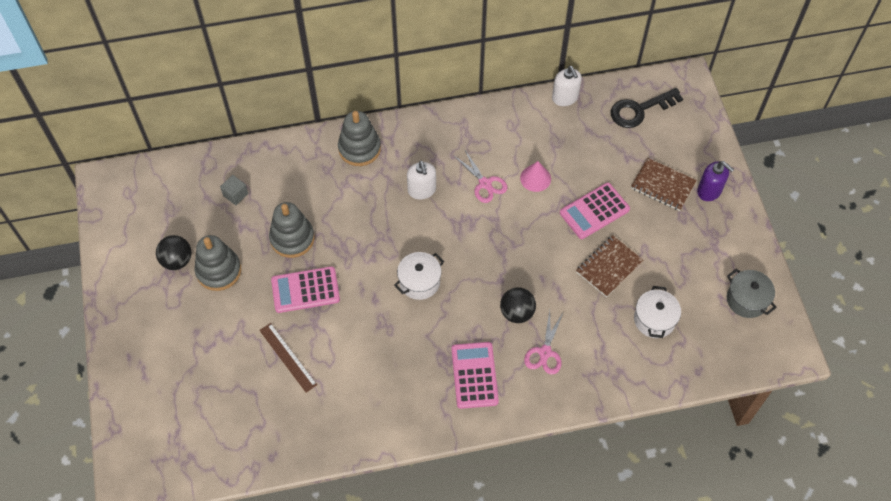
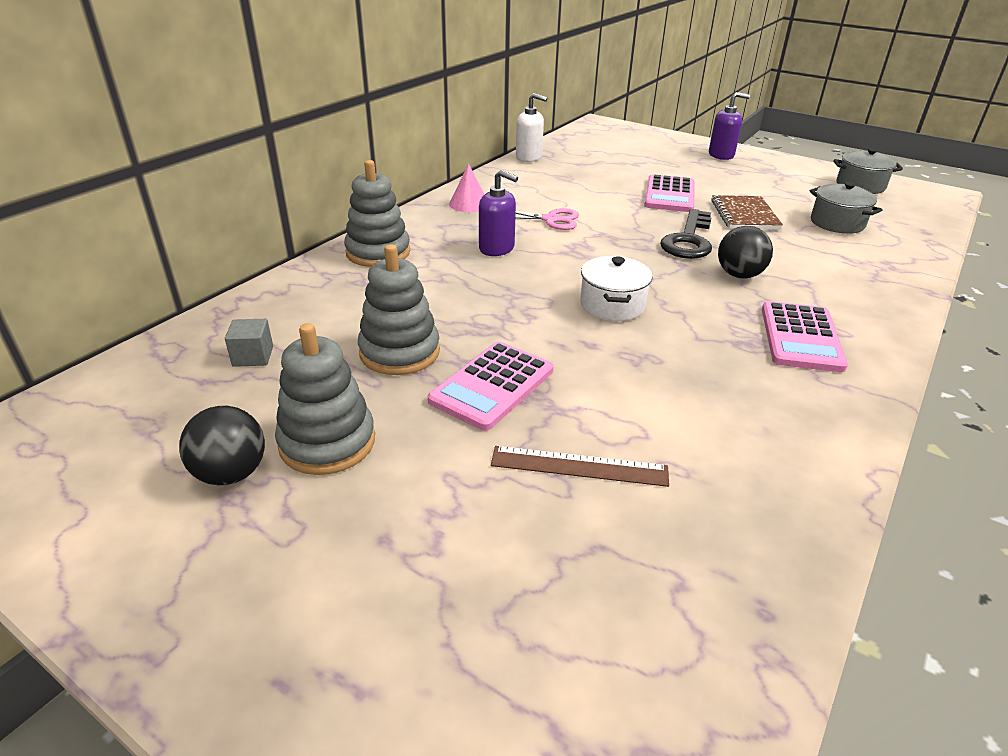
camera: 45 degrees left, 25 degrees down
white soap dispenser [407,161,436,200] -> purple soap dispenser [479,170,518,256]
pink calculator [452,342,499,409] -> pink calculator turned 120 degrees counterclockwise [762,301,848,372]
pink cone [520,161,551,192] -> pink cone moved to [449,164,484,212]
pink scissors [524,310,564,375] -> none
black key [611,88,683,128] -> black key moved to [660,209,712,259]
brown notebook [631,158,697,211] -> none
white pot [634,286,681,338] -> grey pot [809,182,882,234]

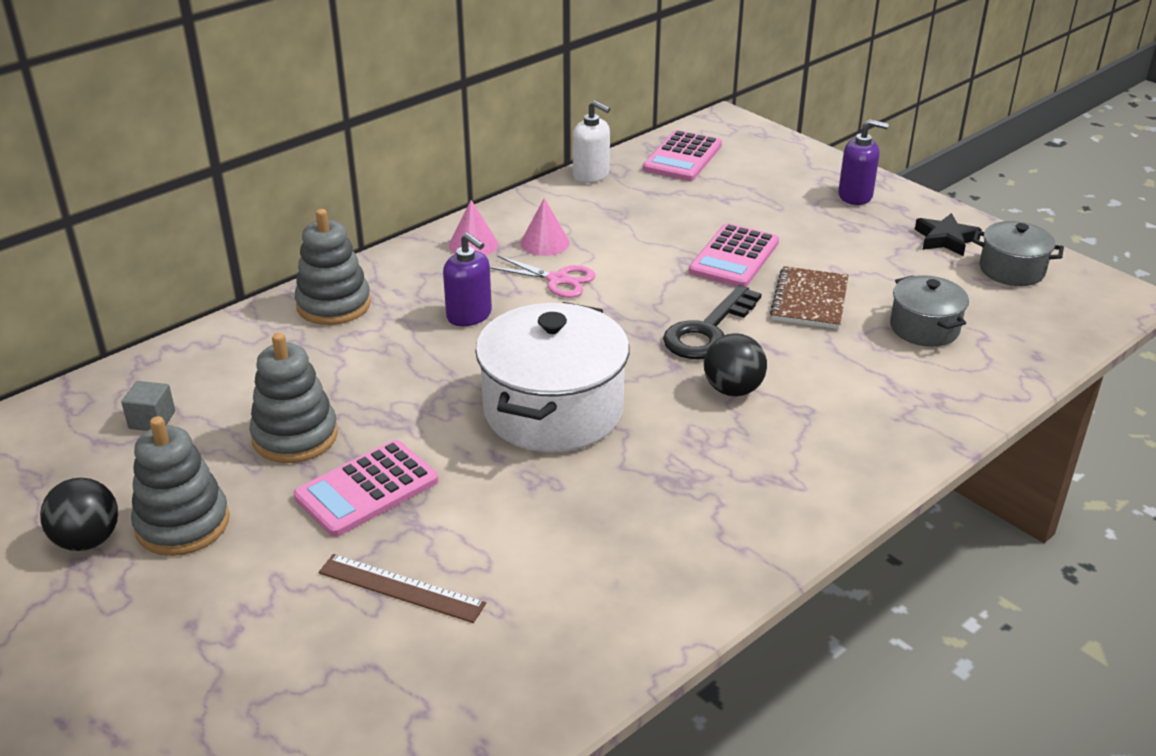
camera: 15 degrees right, 0 degrees up
white pot [580,256,652,321] -> white pot [475,302,629,452], size x1.86
pink calculator [762,301,848,372] -> pink calculator moved to [643,130,722,181]
none -> pink cone [520,198,570,256]
none -> black star [915,213,982,256]

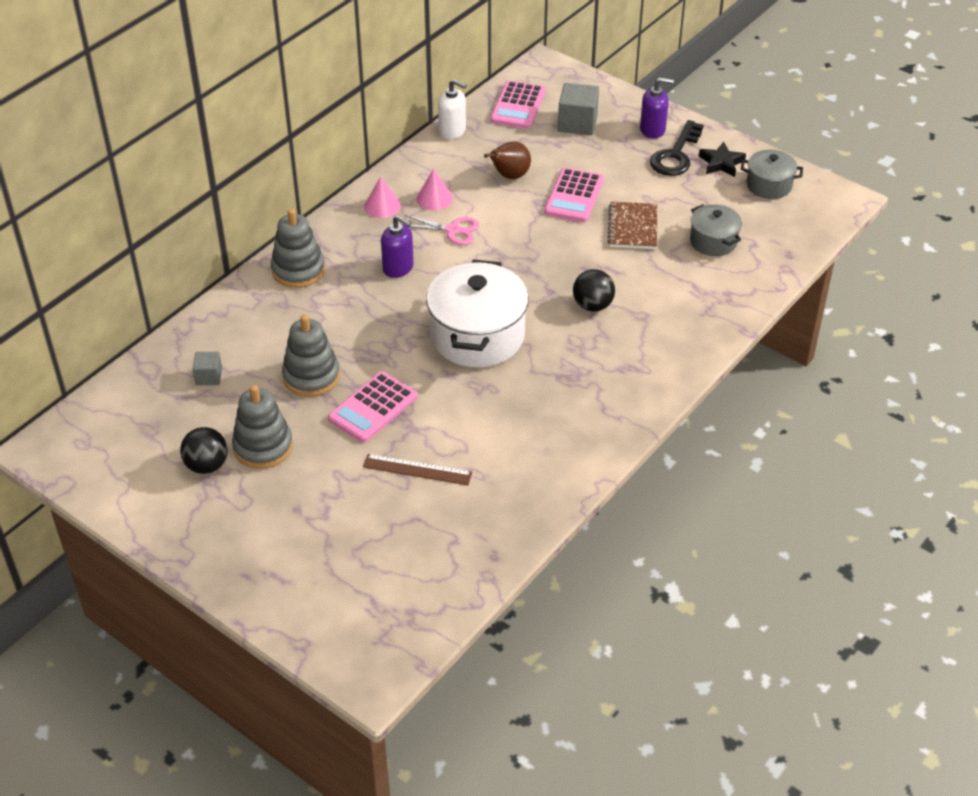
camera: 10 degrees left, 10 degrees up
black key [663,285,761,359] -> black key moved to [650,120,704,176]
none -> brown pear [484,141,531,179]
none -> grey cube [558,83,599,135]

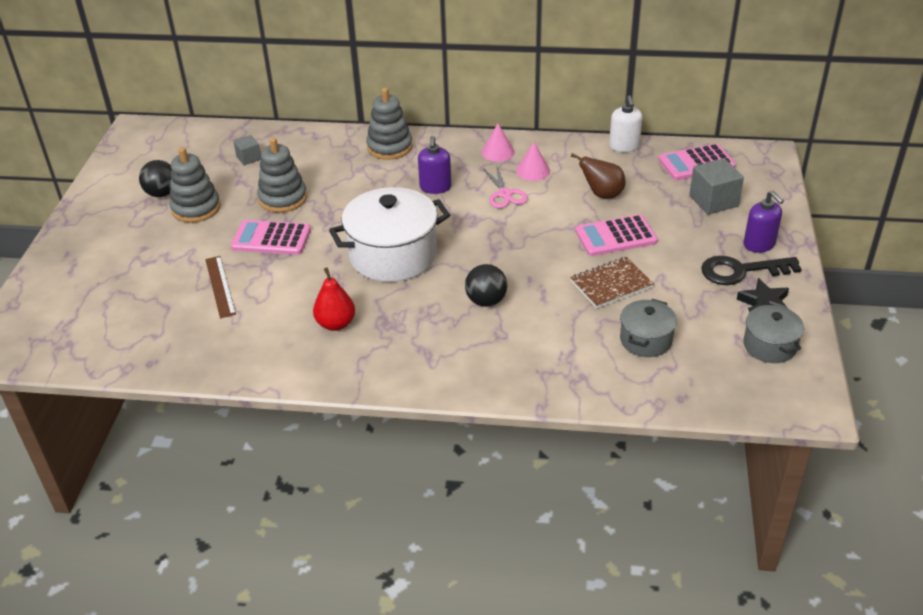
camera: 60 degrees right, 5 degrees down
none -> red pear [313,267,355,331]

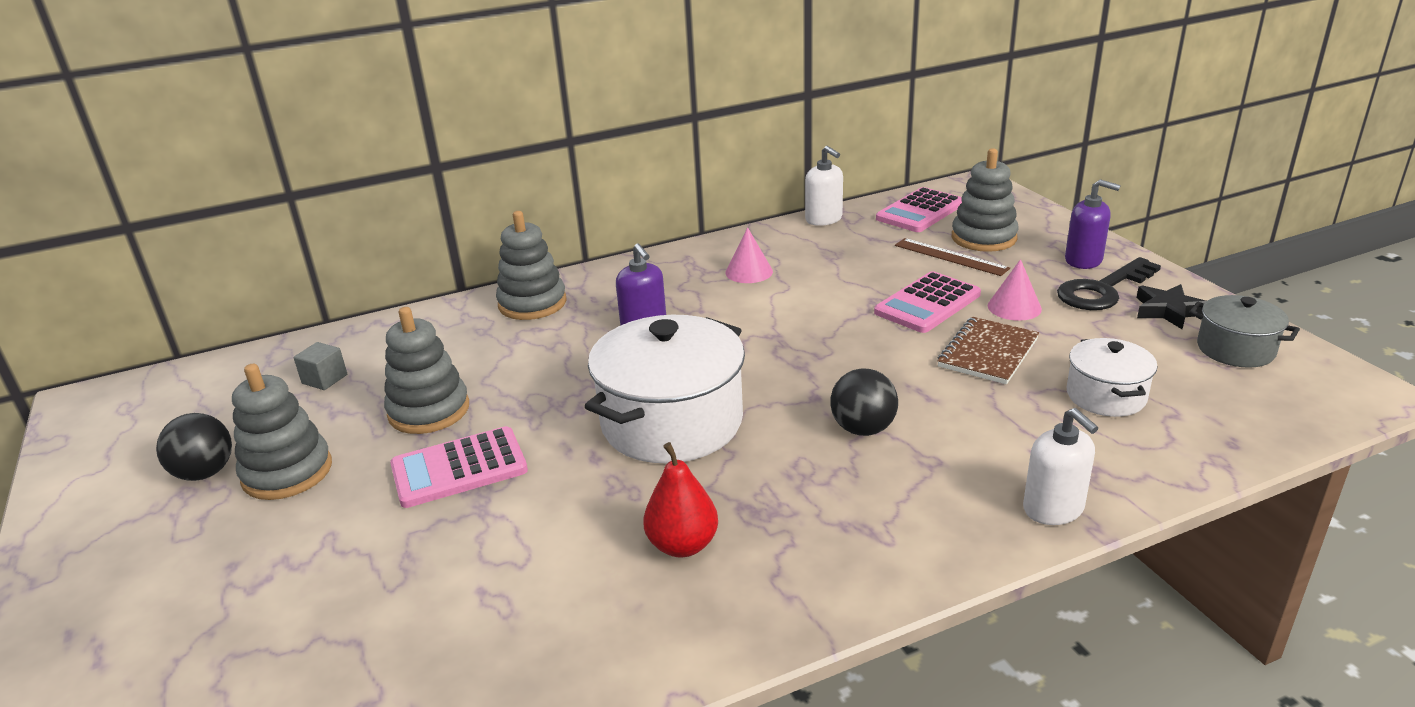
camera: 30 degrees left, 10 degrees down
brown ruler [205,256,236,318] -> brown ruler moved to [895,238,1010,276]
pink cone [482,124,515,162] -> pink cone moved to [988,259,1042,321]
pink scissors [483,164,528,208] -> none
brown pear [571,153,626,199] -> none
grey pot [620,299,677,357] -> white pot [1067,338,1158,417]
grey cube [689,158,744,215] -> grey stacking toy [952,148,1019,252]
none -> white soap dispenser [1023,408,1098,525]

